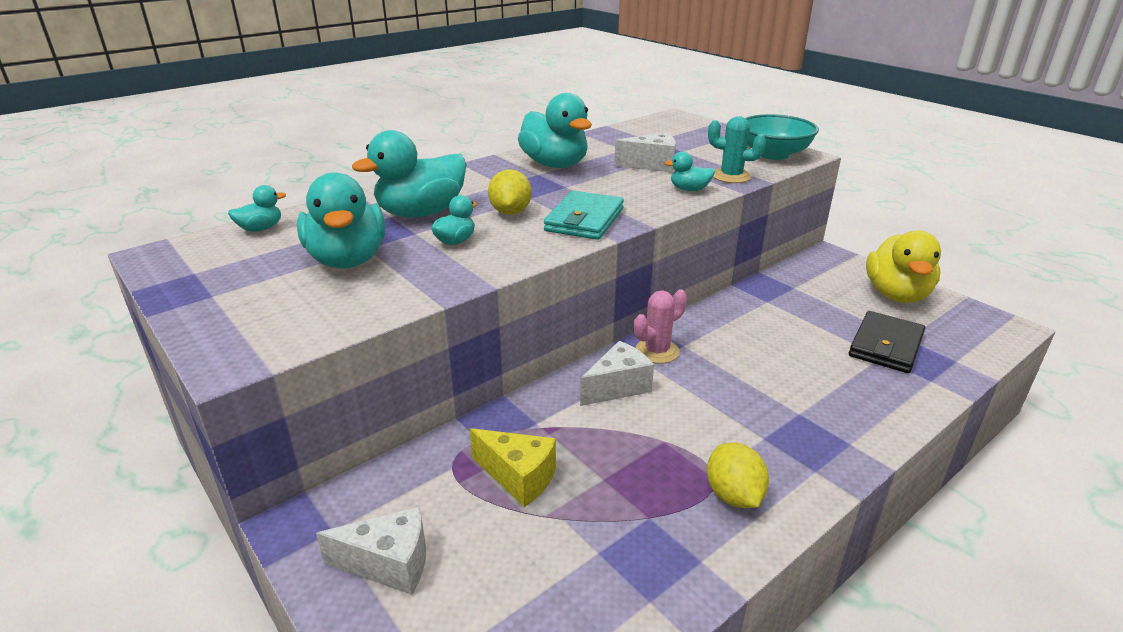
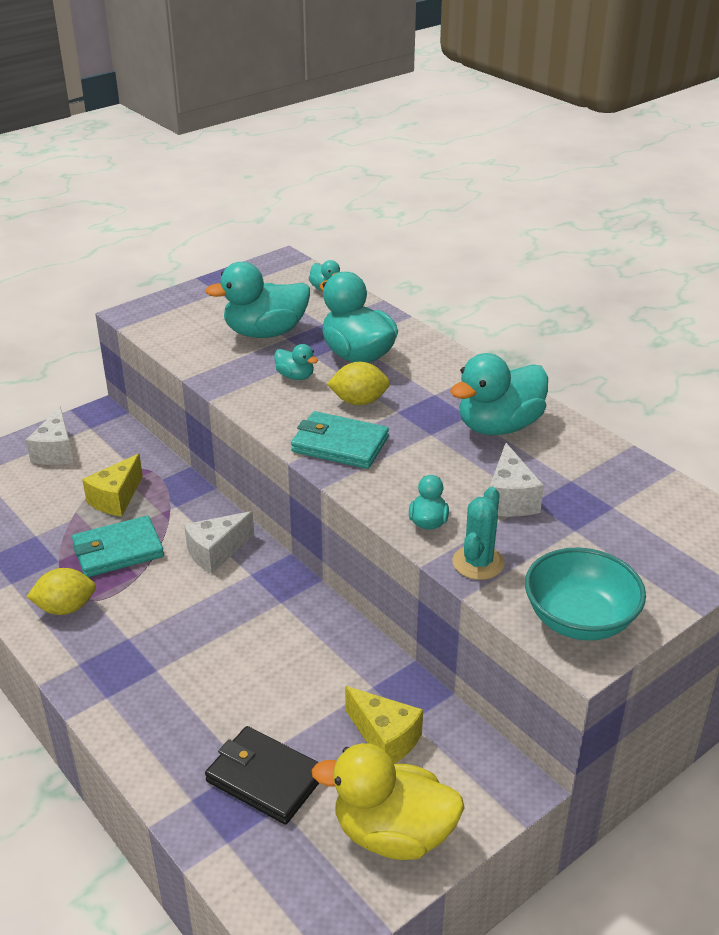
camera: 90 degrees right, 5 degrees up
white cheese [580,341,654,406] -> white cheese turned 90 degrees clockwise [184,511,254,574]
pink cactus [634,289,687,364] -> none
none -> turquoise wallet [72,516,164,577]
none -> yellow cheese [345,686,423,764]

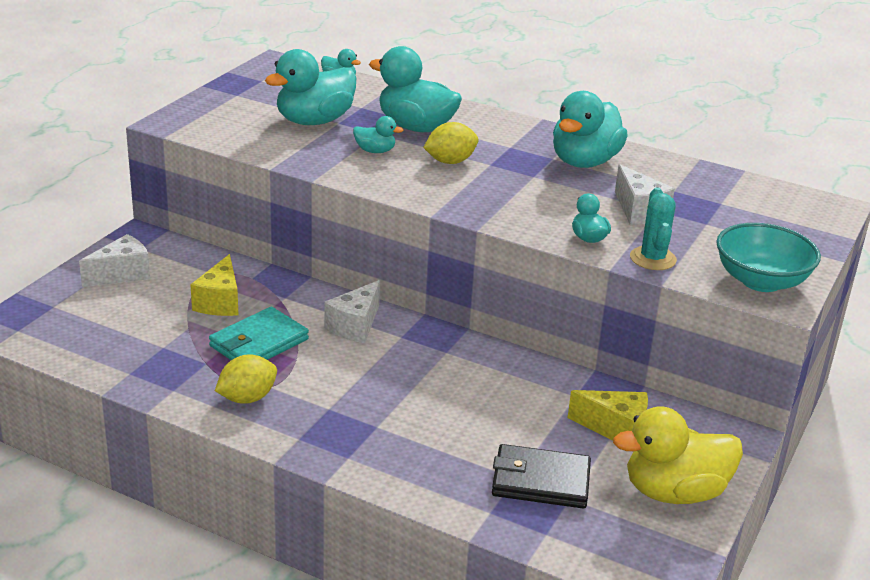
camera: 25 degrees left, 5 degrees down
white cheese [26,407,74,465] -> white cheese turned 105 degrees counterclockwise [79,234,150,287]
turquoise wallet [291,411,389,469] -> none

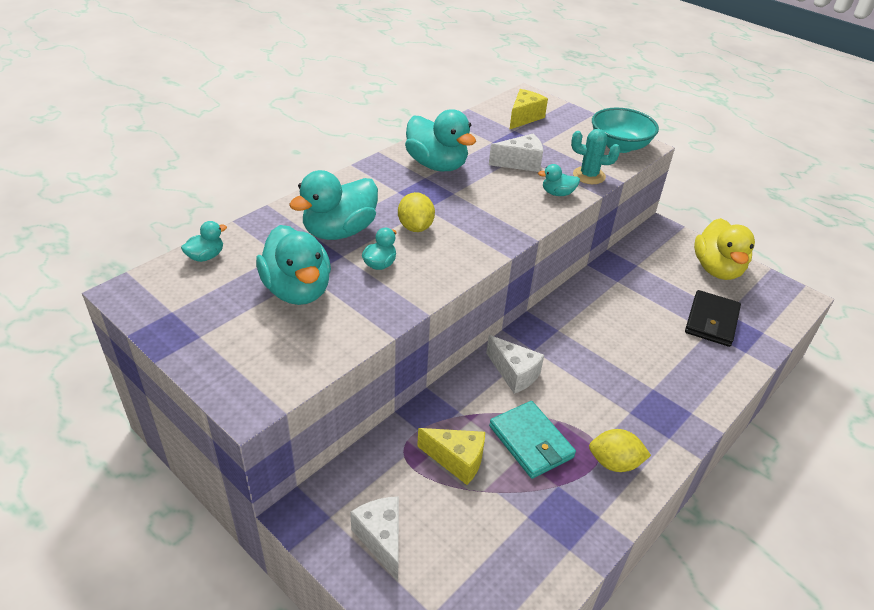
camera: 75 degrees left, 10 degrees up
yellow lemon [215,354,277,404] -> yellow lemon turned 60 degrees counterclockwise [589,429,651,472]
yellow cheese [568,390,648,441] -> yellow cheese moved to [509,89,548,130]

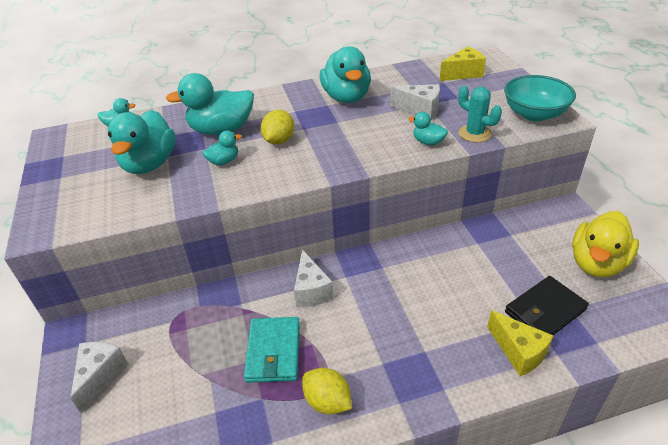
camera: 35 degrees right, 0 degrees up
yellow cheese [417,428,485,485] -> yellow cheese moved to [487,310,554,376]

